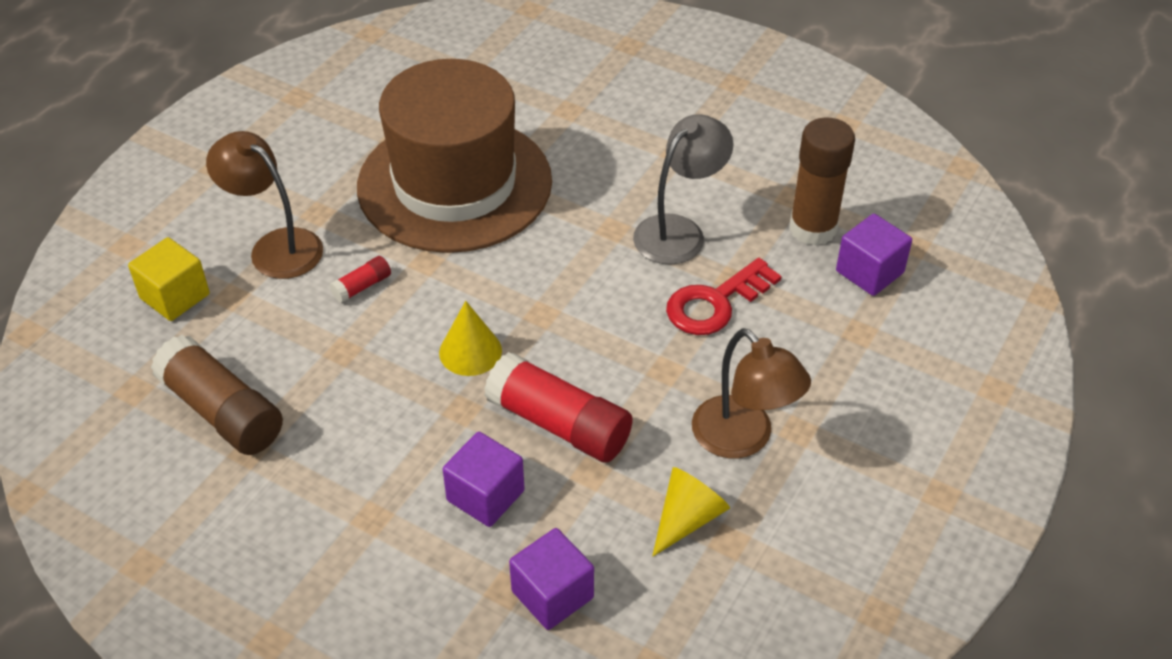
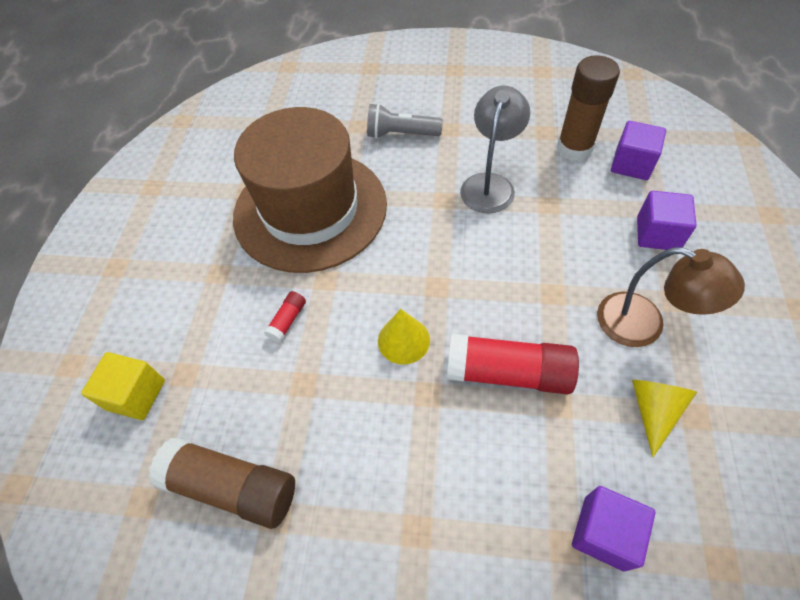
camera: 20 degrees left, 10 degrees up
brown lamp [206,131,323,279] -> none
purple cube [443,432,525,527] -> purple cube moved to [637,191,696,250]
red key [666,258,782,335] -> none
none -> grey flashlight [367,103,443,139]

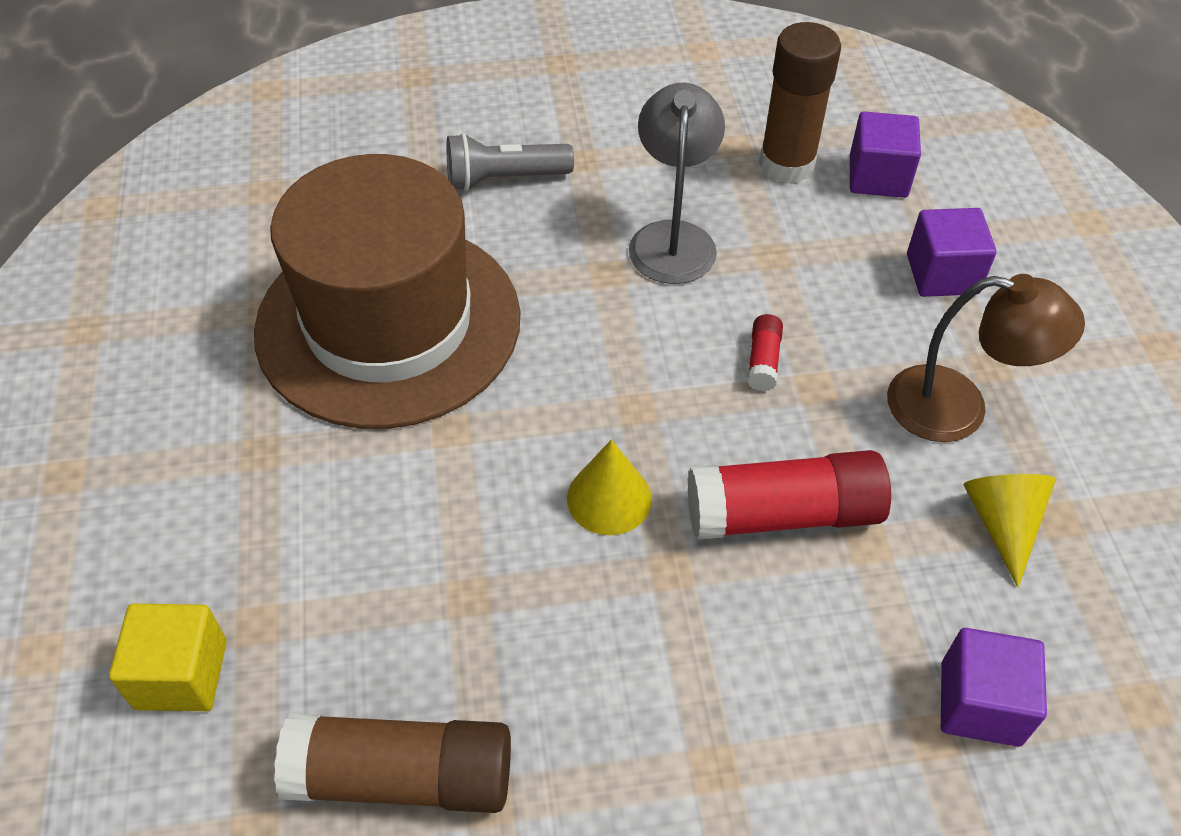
camera: 20 degrees left, 5 degrees down
red glue stick [264,291,306,343] -> red glue stick moved to [747,314,783,391]

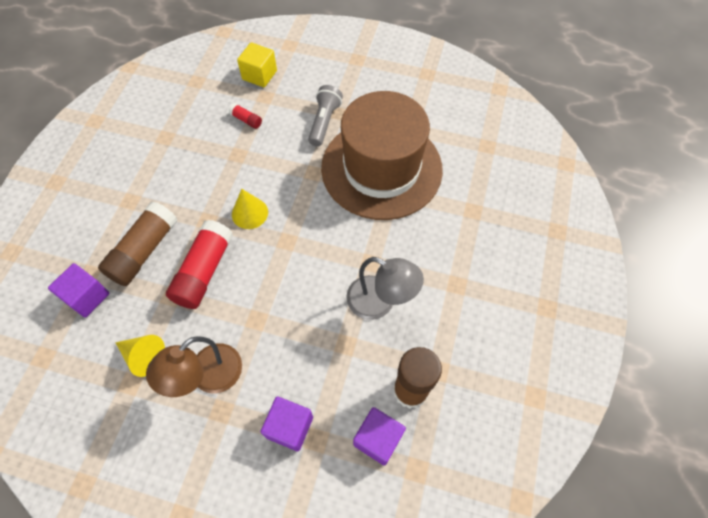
camera: 115 degrees right, 10 degrees up
brown glue stick [274,713,511,813] -> brown glue stick moved to [98,201,178,286]
grey flashlight [446,133,574,191] -> grey flashlight moved to [308,85,343,147]
red glue stick [747,314,783,391] -> red glue stick moved to [228,103,262,129]

